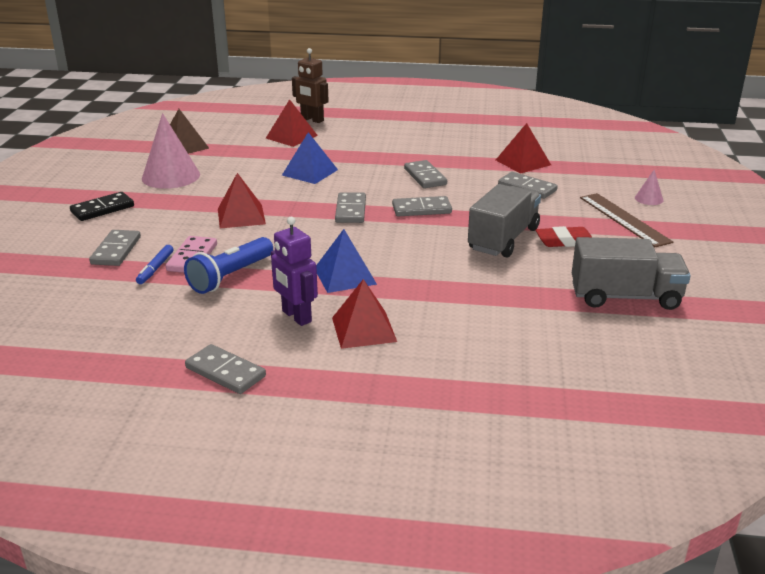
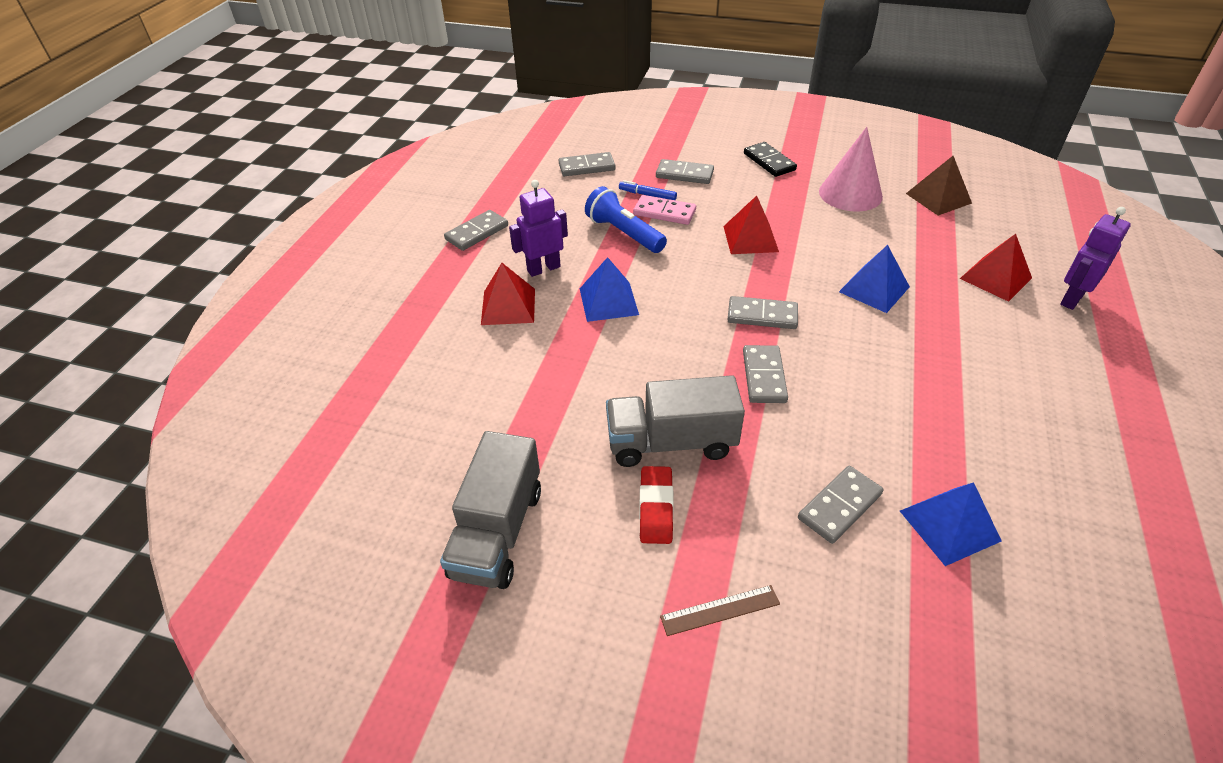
camera: 100 degrees right, 15 degrees up
brown robot [292,48,329,123] -> purple robot [1060,207,1131,310]
grey domino [404,160,447,188] -> grey domino moved to [559,152,615,176]
grey truck [468,184,541,257] -> grey truck turned 135 degrees clockwise [606,375,745,467]
red pyramid [496,123,551,174] -> blue pyramid [900,482,1002,566]
brown ruler [580,193,673,247] -> brown ruler [660,585,780,636], size x0.60
pink cone [635,170,663,205] -> none

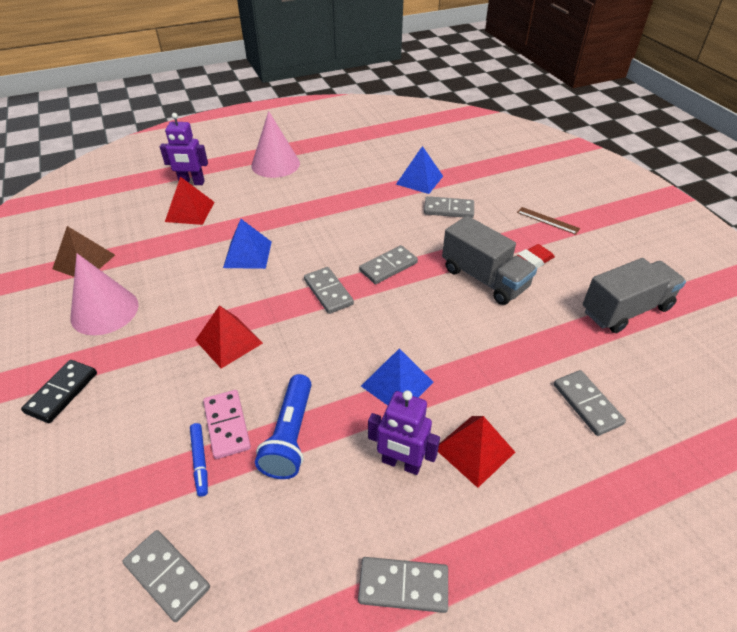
camera: 130 degrees left, 0 degrees up
grey domino [656,159,714,184] -> grey domino moved to [554,370,626,436]
none -> pink cone [251,111,300,178]

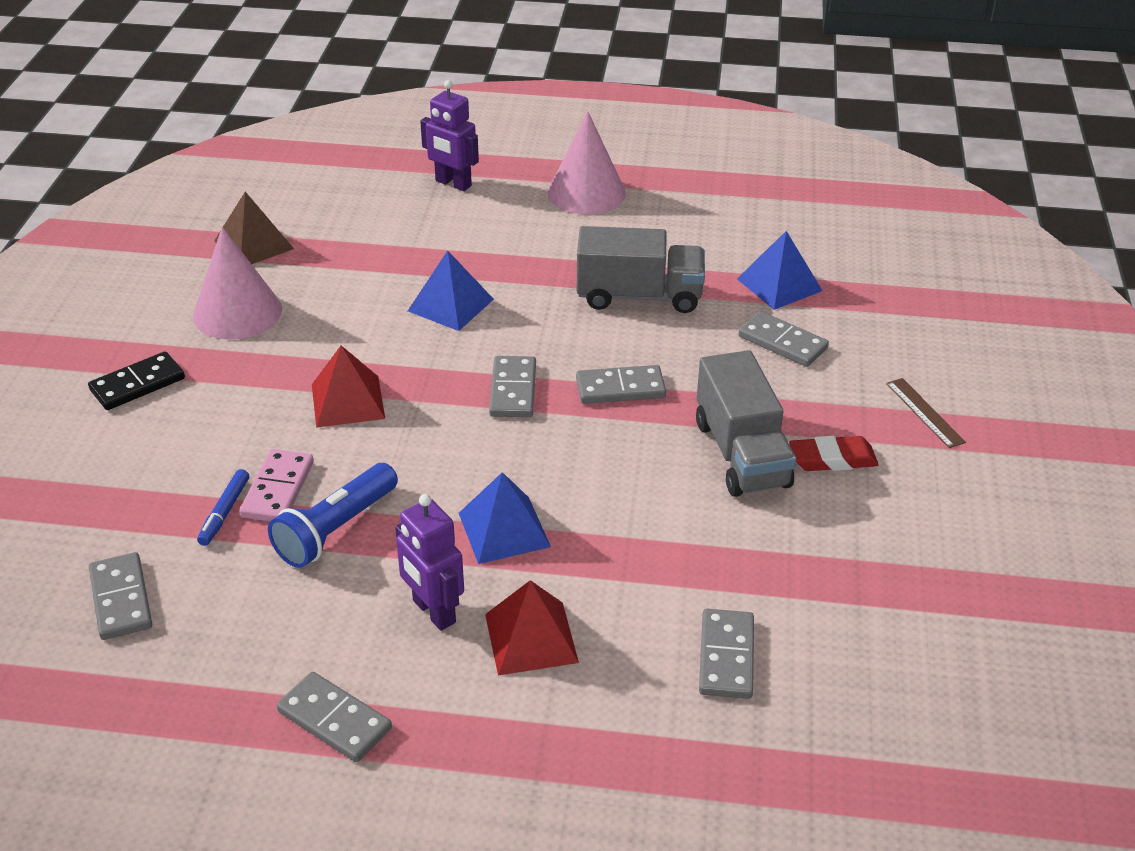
camera: 30 degrees right, 5 degrees down
red pyramid [165,177,215,225] -> none
grey truck [583,258,686,333] -> grey truck moved to [577,226,705,313]

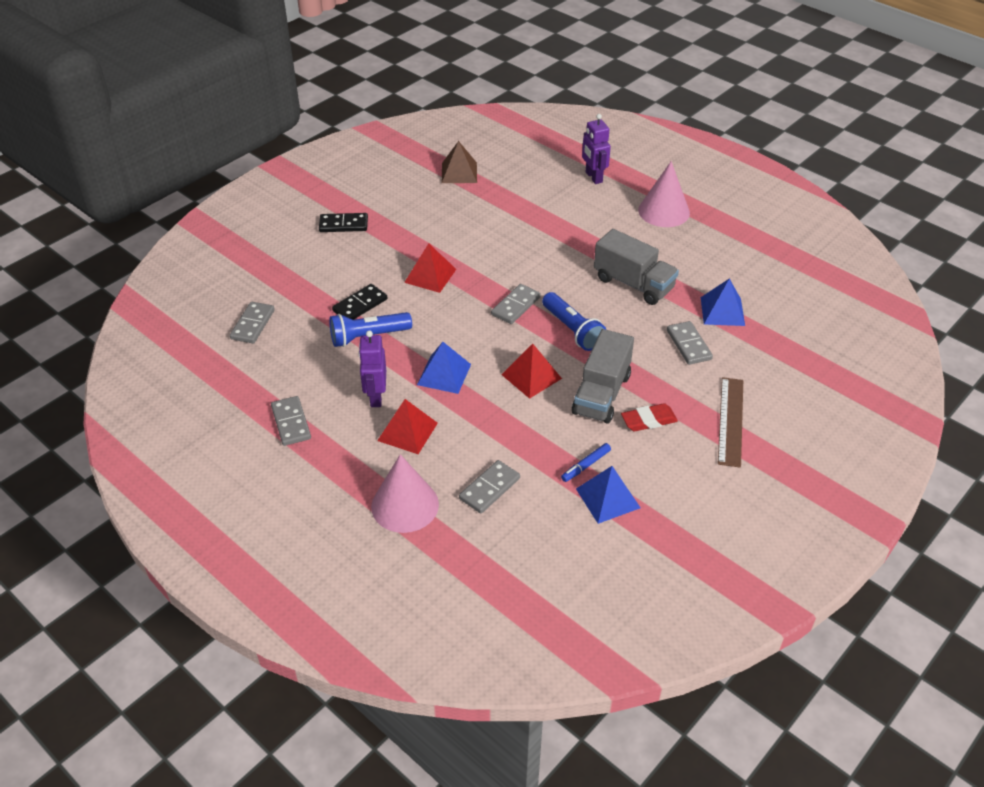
camera: 35 degrees right, 5 degrees up
pink cone [193,227,282,340] -> pink cone moved to [371,454,439,533]
blue marker [197,469,249,546] -> blue marker moved to [561,443,611,482]
pink domino [239,449,314,521] -> black domino [332,284,387,320]
blue pyramid [408,250,494,331] -> blue pyramid moved to [576,466,640,524]
grey domino [576,365,666,404] -> blue flashlight [542,292,606,351]
red eraser [789,436,879,471] -> red eraser turned 45 degrees counterclockwise [621,403,678,431]
brown ruler [886,378,966,448] -> brown ruler [718,377,743,468], size x1.66
none -> red pyramid [501,344,562,399]

